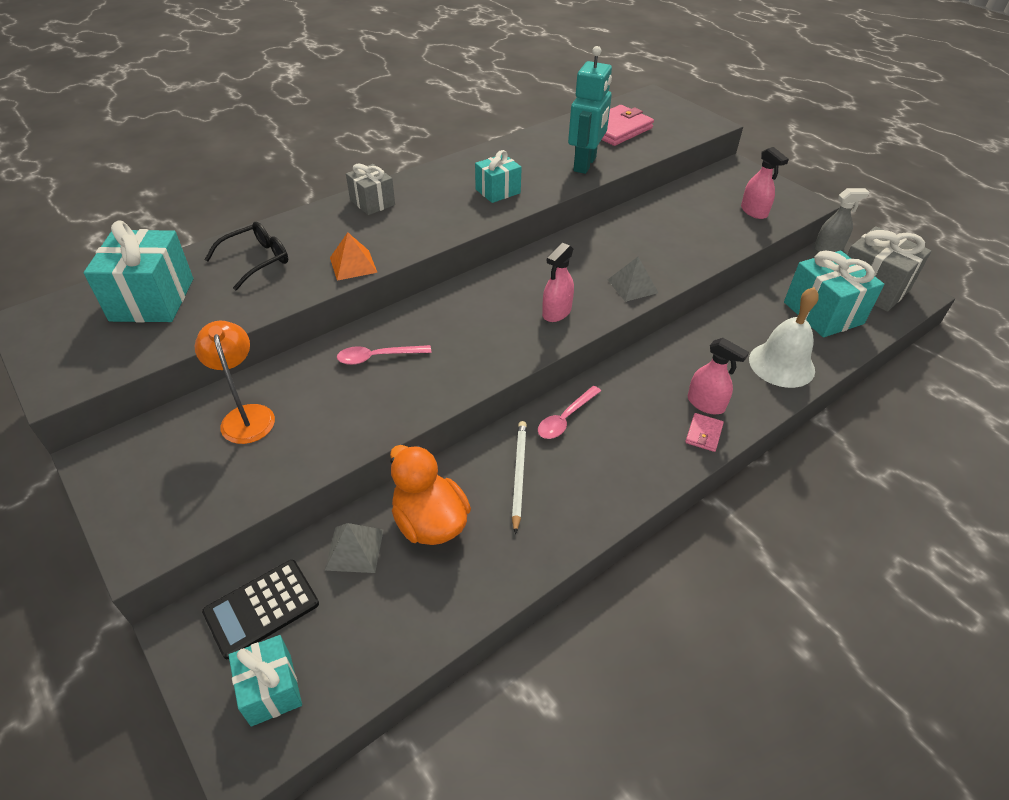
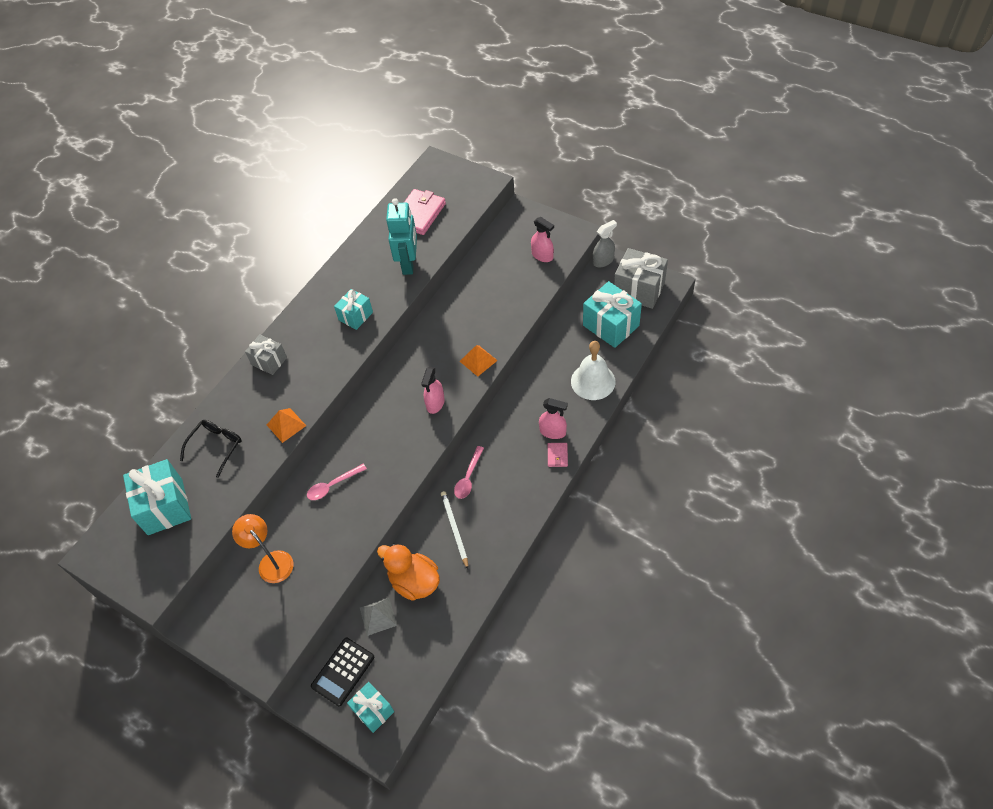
camera: 15 degrees left, 10 degrees up
grey pyramid [607,257,658,302] -> orange pyramid [460,345,498,377]

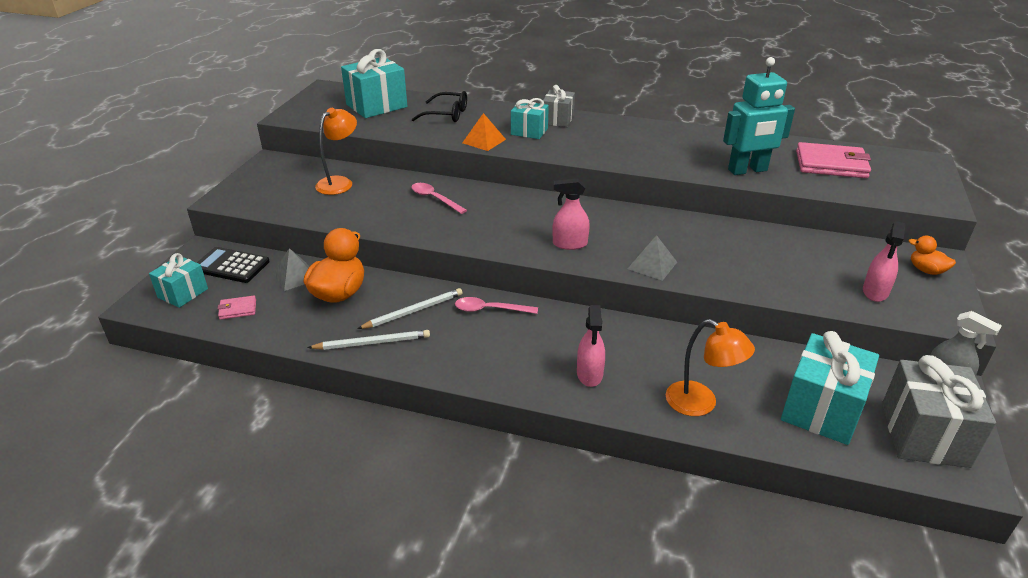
camera: 70 degrees right, 20 degrees down
turquoise gift [334,289,373,330] -> turquoise gift moved to [511,98,549,139]
orange pyramid [460,345,498,377] -> grey pyramid [628,235,677,281]
pink wallet [548,443,568,467] -> pink wallet moved to [218,296,256,320]
white bell [571,341,616,400] -> orange lamp [666,319,755,416]
none -> white pencil [307,330,430,350]
none -> orange duck [909,236,956,275]

